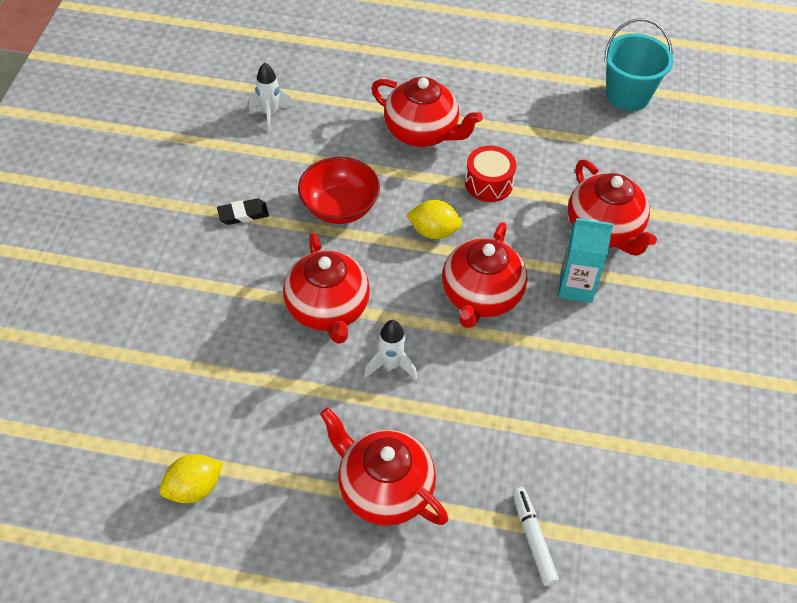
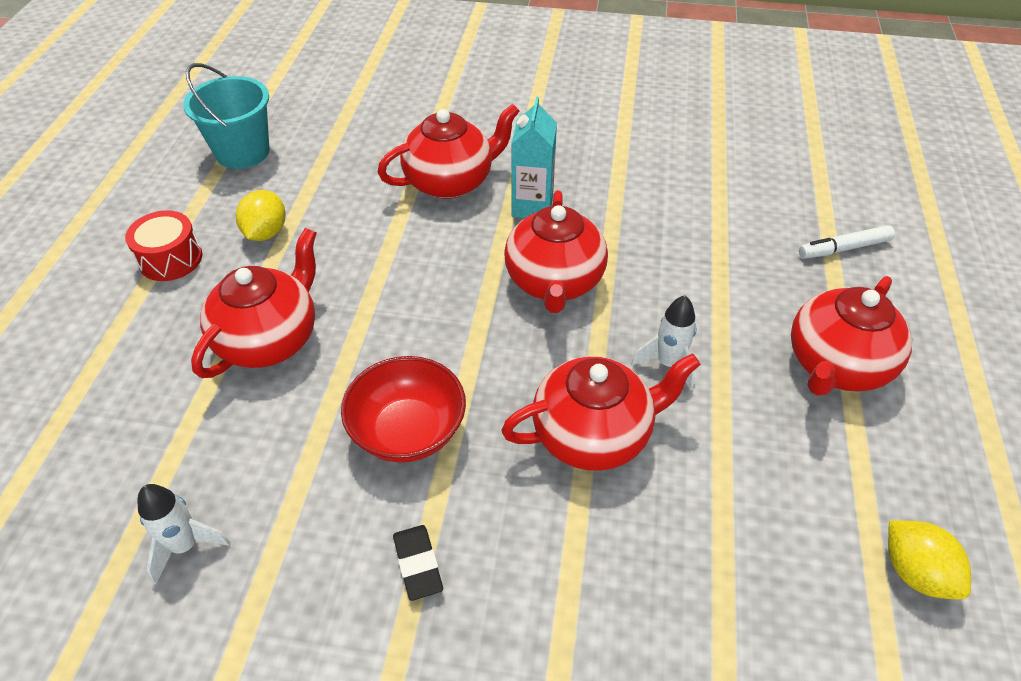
camera: 90 degrees left, 5 degrees down
yellow lemon [406,200,462,239] -> yellow lemon moved to [236,190,286,241]
red teapot [442,222,528,328] -> red teapot turned 75 degrees clockwise [504,190,608,313]
red drum [465,146,516,202] -> red drum moved to [125,210,202,281]

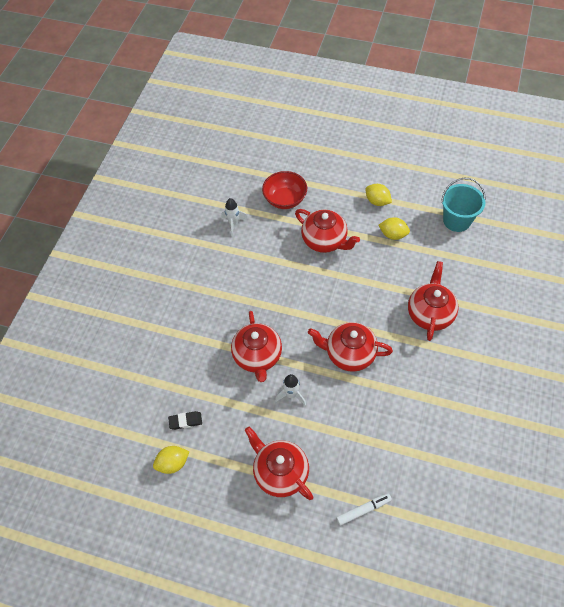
camera: 100 degrees right, 10 degrees up
red drum [125,210,202,281] -> yellow lemon [366,184,392,206]
red bowl [341,356,466,462] -> red bowl moved to [262,171,307,209]
red teapot [377,104,520,199] -> red teapot turned 150 degrees counterclockwise [408,261,458,341]
black eraser [393,525,443,601] -> black eraser moved to [168,411,202,430]
turquoise carton [511,97,557,218] -> none
white marker [799,225,895,259] -> white marker turned 75 degrees clockwise [336,493,392,526]

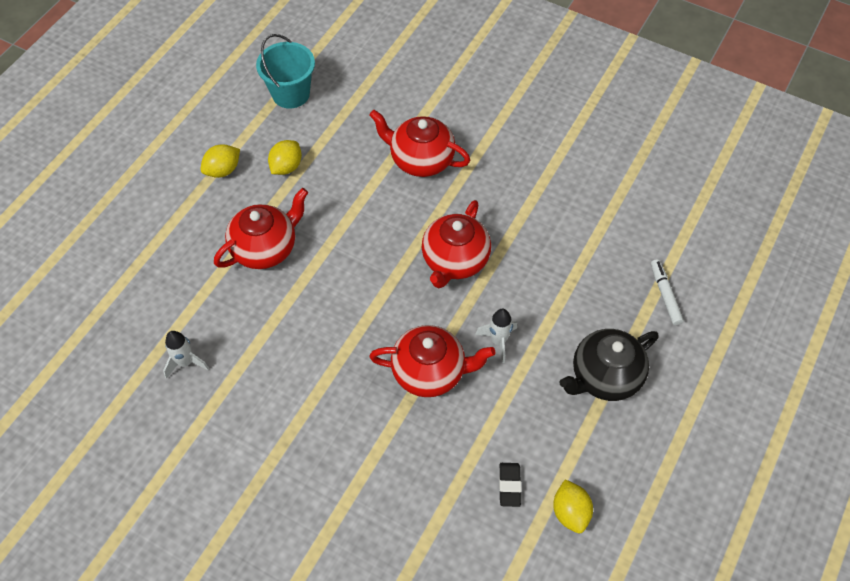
camera: 80 degrees left, 0 degrees up
red teapot [245,427,313,500] -> black teapot [560,329,658,401]
red bowl [262,171,307,209] -> none

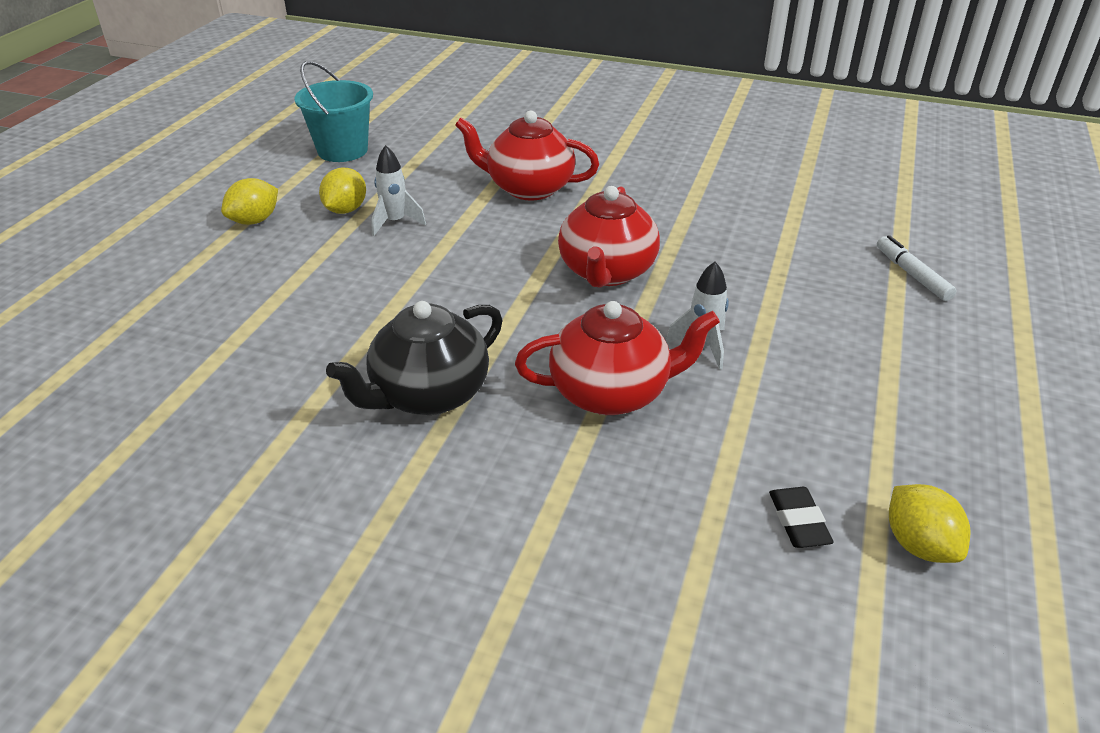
camera: 10 degrees left, 20 degrees down
white rocket [163,331,209,379] -> white rocket moved to [371,145,426,236]
red teapot [214,188,308,269] -> none
black teapot [560,329,658,401] -> black teapot moved to [326,301,502,415]

